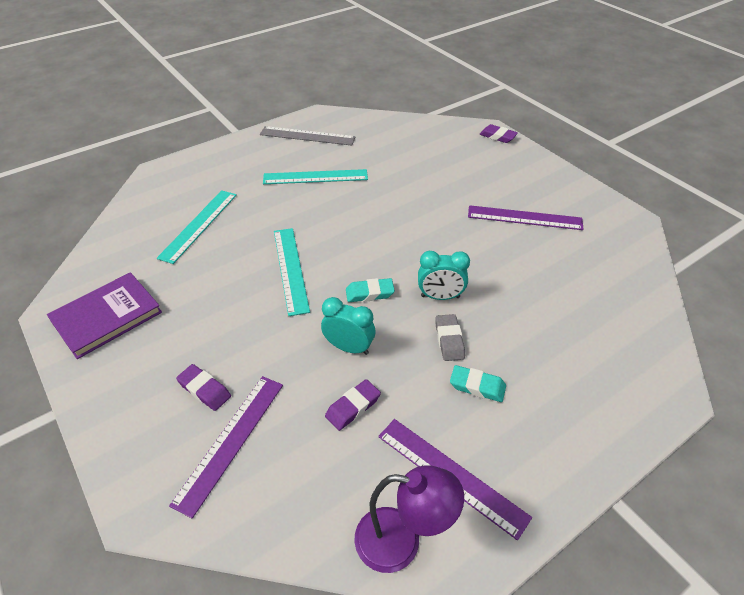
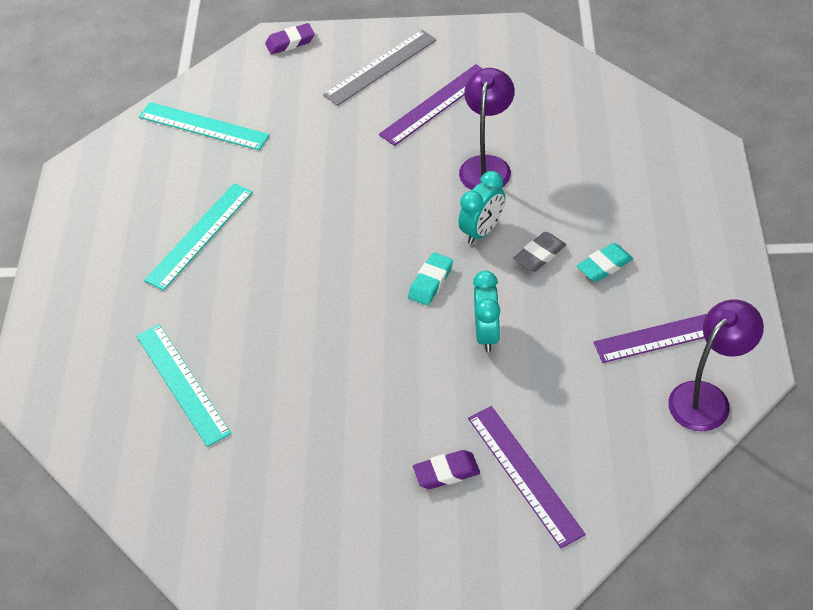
camera: 50 degrees left, 5 degrees up
purple book [47,272,162,359] -> none
grey ruler [260,126,356,146] -> grey ruler moved to [323,30,437,106]
turquoise ruler [274,228,310,316] -> turquoise ruler moved to [139,102,270,150]
turquoise clock [321,297,375,355] -> turquoise clock turned 120 degrees clockwise [473,271,500,352]
purple eraser [325,379,381,431] -> none
grey eraser [435,314,465,361] -> grey eraser turned 75 degrees counterclockwise [513,232,566,272]
none -> purple lamp [459,68,515,190]

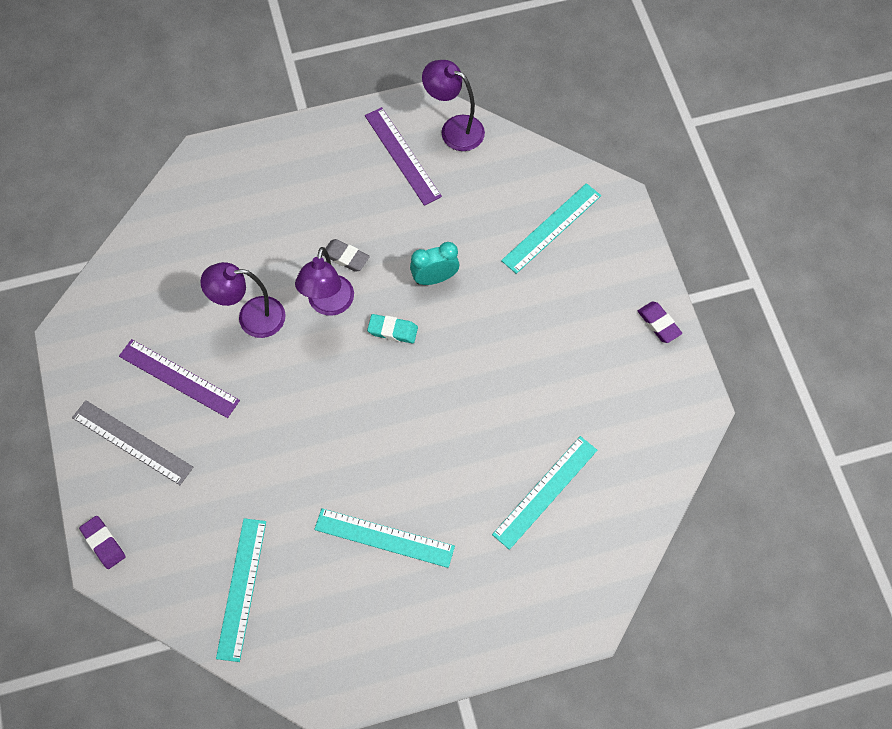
camera: 110 degrees left, 15 degrees up
purple eraser [413,450,480,489] -> purple eraser moved to [638,301,682,343]
turquoise clock [458,171,505,244] -> purple lamp [295,247,354,316]
purple ruler [468,406,586,548] -> turquoise ruler [501,183,601,274]
turquoise eraser [577,243,633,282] -> none

